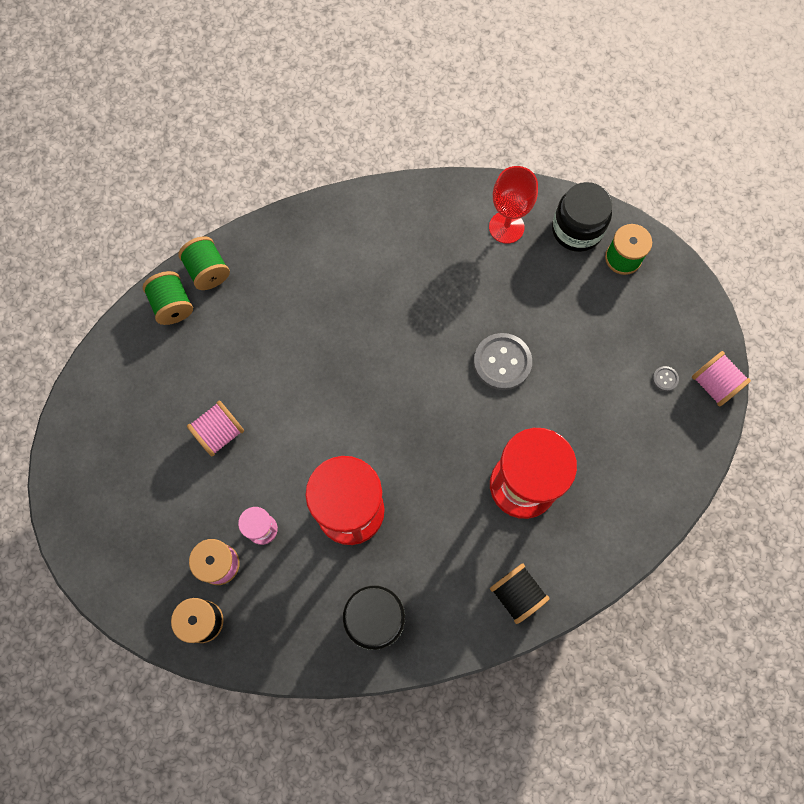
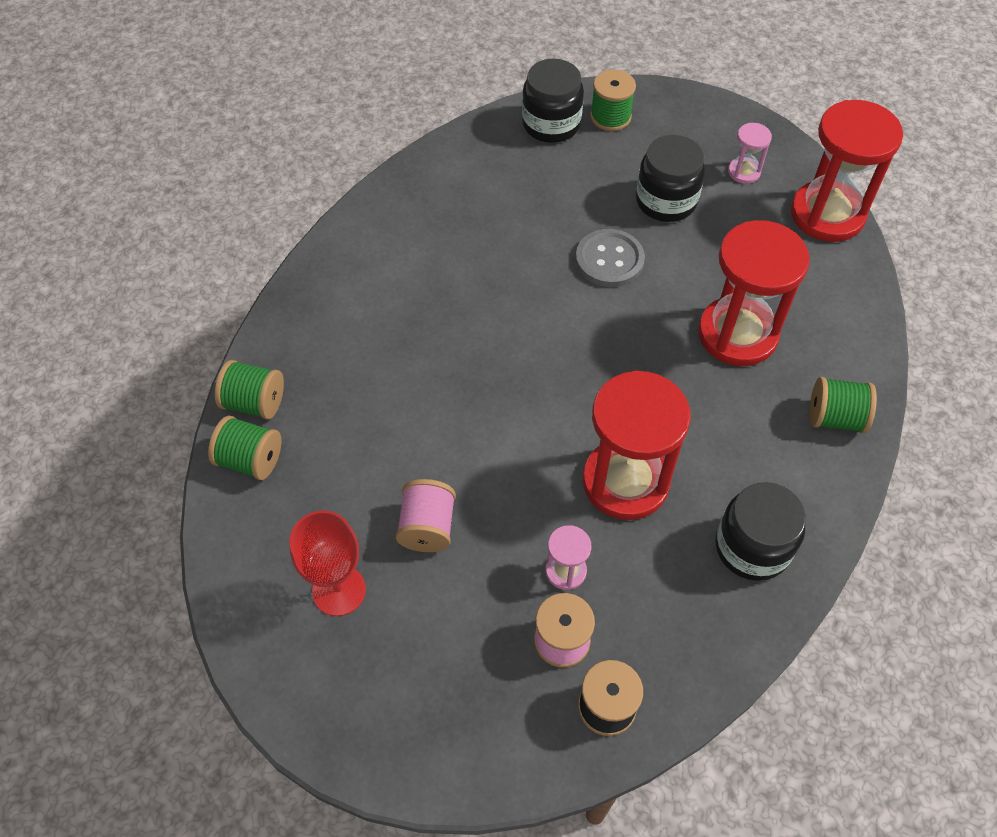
camera: 45 degrees left, 15 degrees down
red goblet [489,166,538,244] -> red goblet moved to [289,511,366,616]
black spool [490,563,550,624] -> green spool [810,377,877,433]
grey button [653,366,679,391] -> pink hourglass [728,123,772,184]
pink spool [692,351,751,407] -> none
none -> black jar [636,135,705,222]
none -> red hourglass [791,100,903,242]

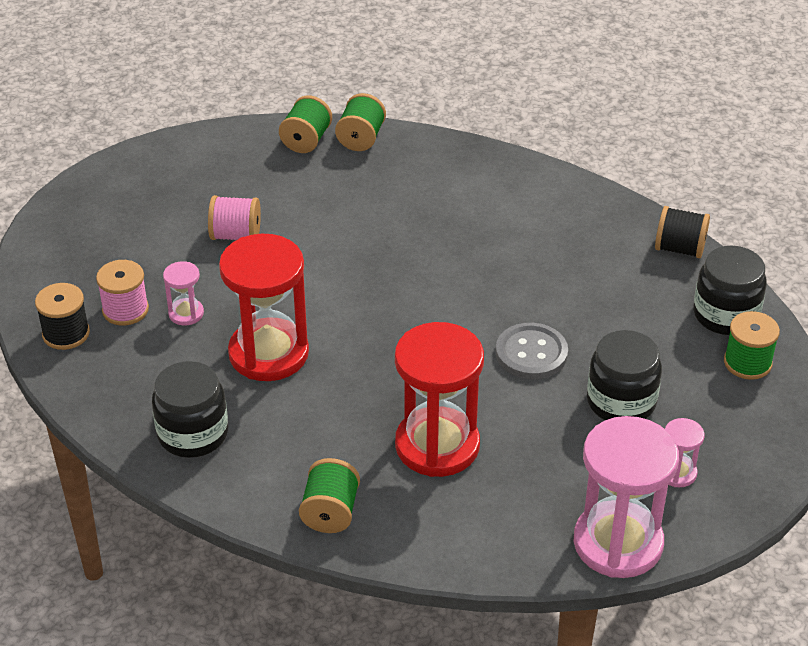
camera: 90 degrees right, 15 degrees down
red goblet [289,511,366,616] -> none
red hourglass [791,100,903,242] -> pink hourglass [573,416,679,578]
none -> black spool [655,206,710,258]

